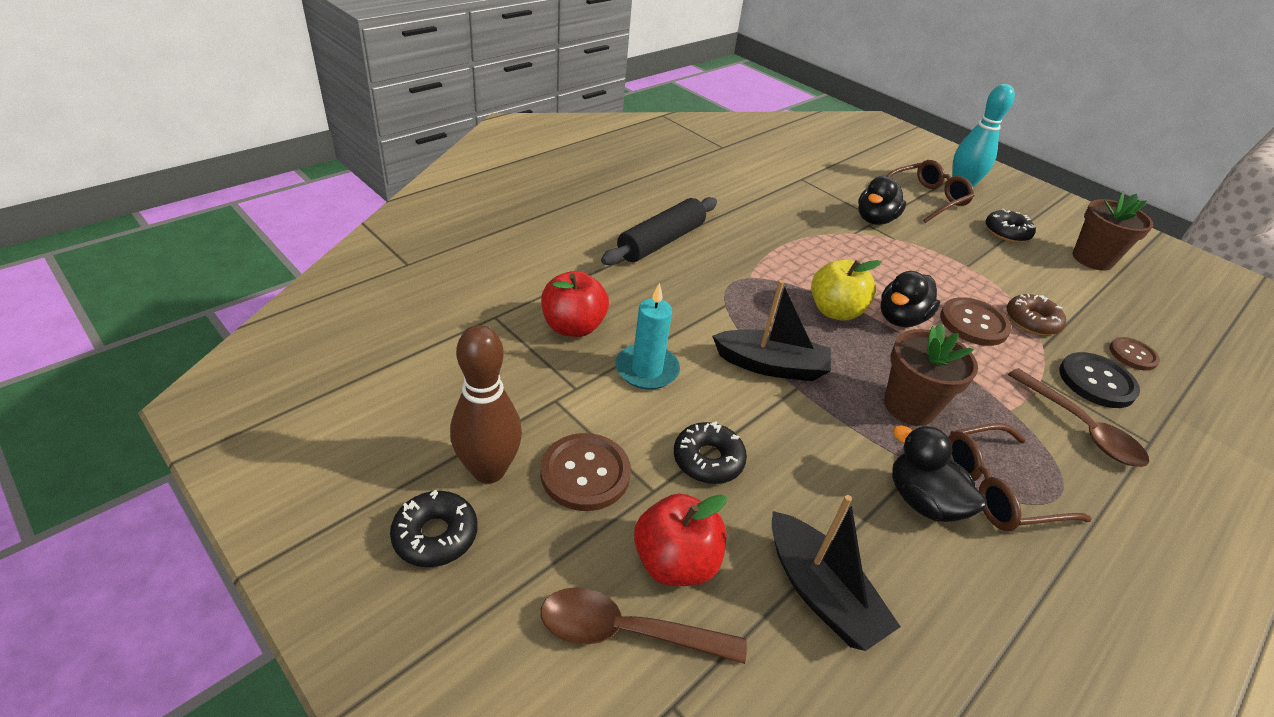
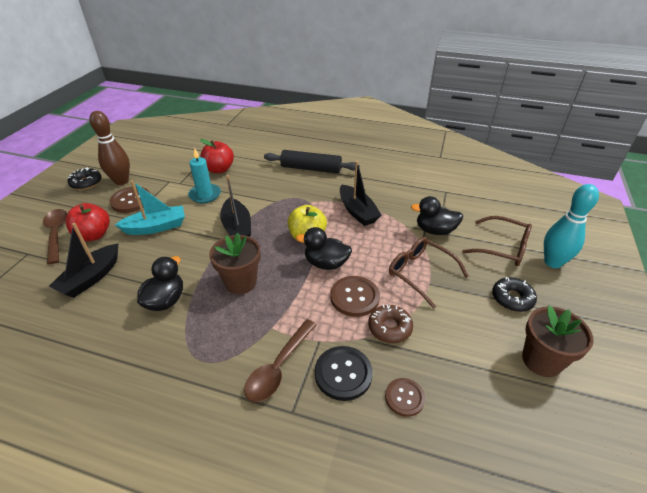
camera: 65 degrees right, 0 degrees up
black donut [674,421,747,484] -> turquoise boat [115,181,185,235]
brown glasses [948,423,1092,531] -> brown glasses moved to [389,237,469,309]
none -> black boat [340,161,382,226]

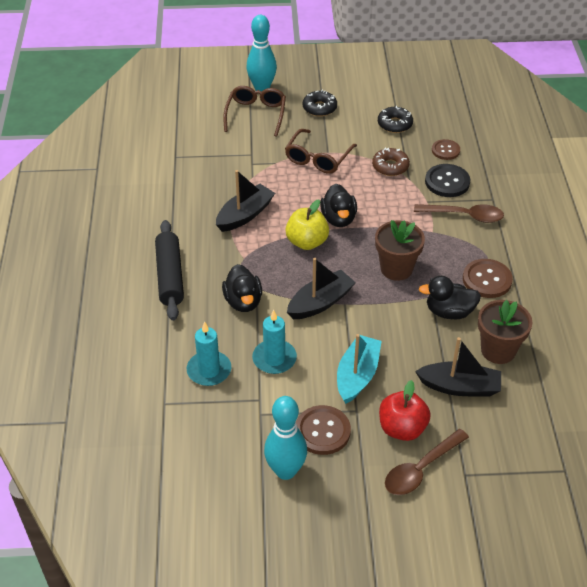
camera: 110 degrees left, 5 degrees up
black donut [68,167,102,190] -> black donut moved to [378,106,413,133]
brown bowling pin [89,111,130,185] -> turquoise bowling pin [264,396,307,480]
turquoise boat [115,181,185,235] -> turquoise boat turned 60 degrees clockwise [337,334,382,404]
red apple [200,139,234,173] -> turquoise candle [187,322,231,386]
brown button [330,276,380,317] -> brown button moved to [463,259,513,298]
black duck [411,196,463,235] -> black duck moved to [222,264,262,312]
brown flower pot [522,305,594,377] -> brown flower pot moved to [478,300,533,364]

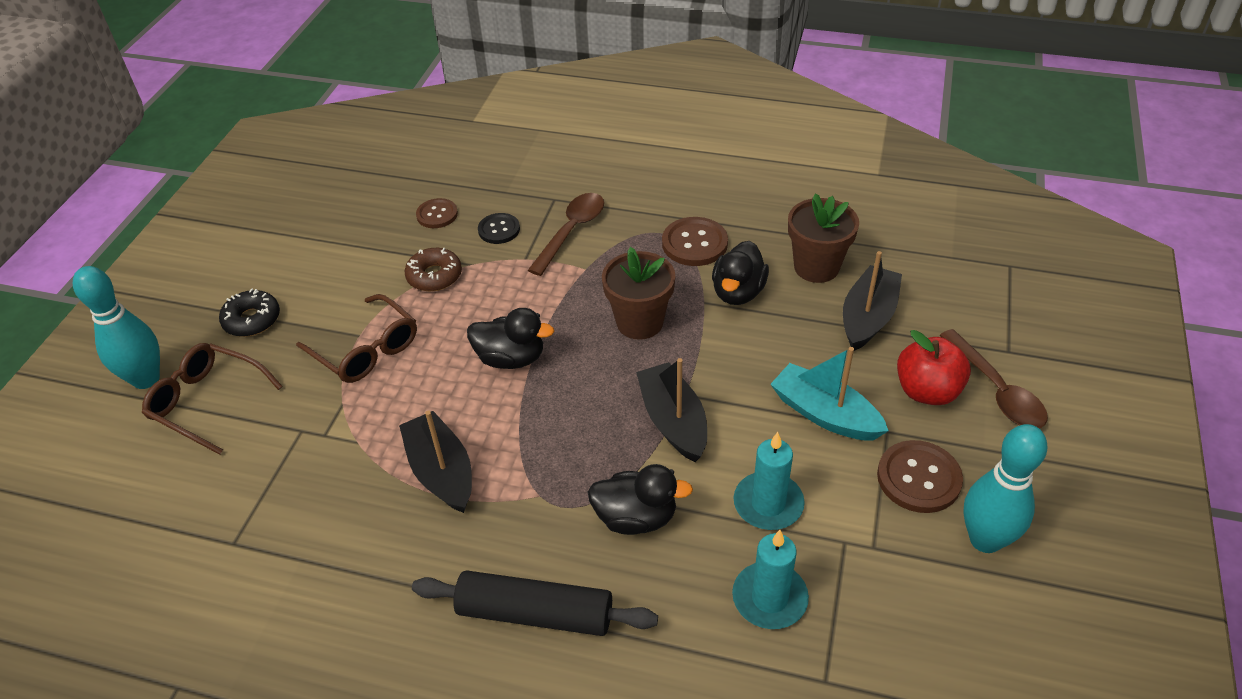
camera: 70 degrees left, 0 degrees up
yellow apple [285,200,329,250] -> none
black donut [378,106,413,133] -> none
black button [425,164,471,197] -> black button [478,213,520,244], size x0.65

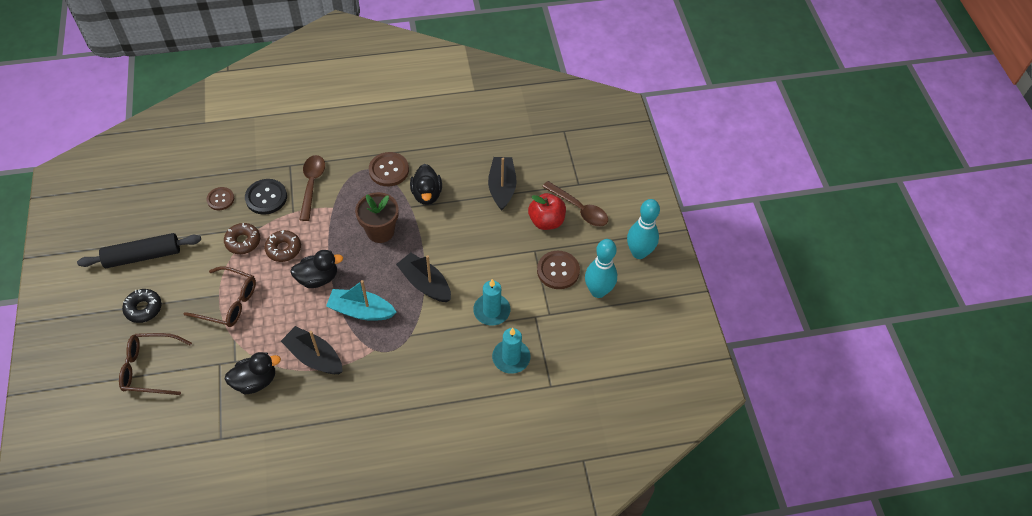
camera: 30 degrees left, 10 degrees up
turquoise bowling pin [73,266,160,389] -> turquoise bowling pin moved to [627,199,660,259]
black rolling pin [412,570,658,636] -> black rolling pin moved to [77,233,201,268]
black button [478,213,520,244] -> black button [245,179,287,215], size x1.53
black duck [588,464,693,535] -> black duck moved to [225,352,281,394]
turquoise boat [770,347,889,440] -> turquoise boat moved to [326,280,396,321]
brown flower pot [788,193,859,283] -> none
none -> brown donut [264,230,301,262]

